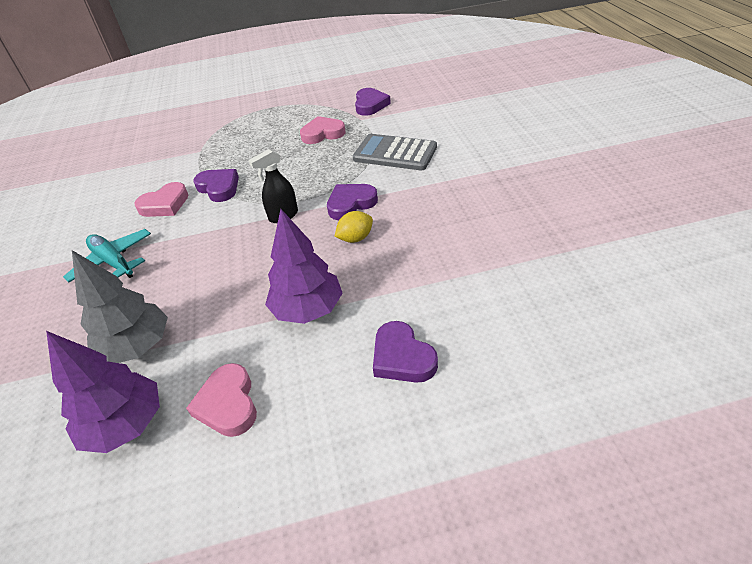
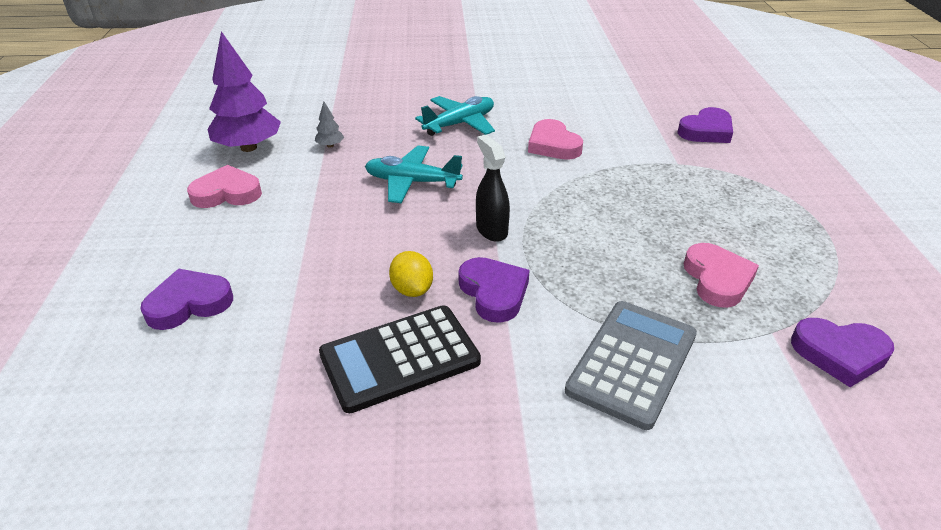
camera: 95 degrees right, 5 degrees down
grey tree [72,250,168,363] -> grey tree [315,101,344,148], size x0.42
purple heart [193,169,239,202] -> purple heart moved to [677,107,733,143]
purple tree [265,209,343,324] -> none
none -> black calculator [319,305,481,413]
none -> turquoise plane [365,146,463,203]

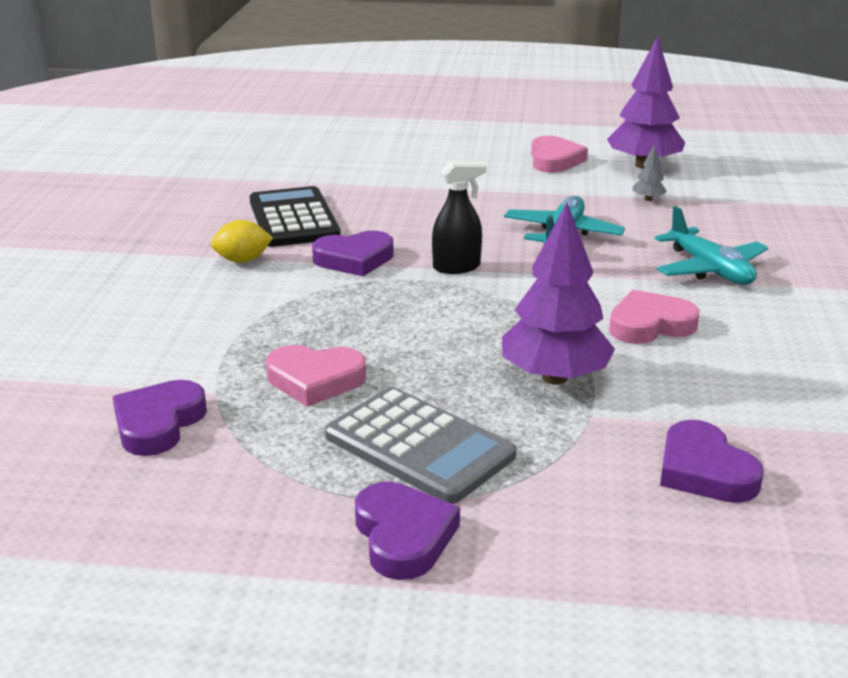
camera: 100 degrees right, 10 degrees down
purple heart [140,269,233,330] -> purple heart moved to [355,482,460,580]
yellow lemon [389,251,433,297] -> yellow lemon moved to [211,220,273,263]
grey calculator [565,301,697,430] -> grey calculator moved to [325,387,516,504]
none -> purple tree [502,203,615,384]

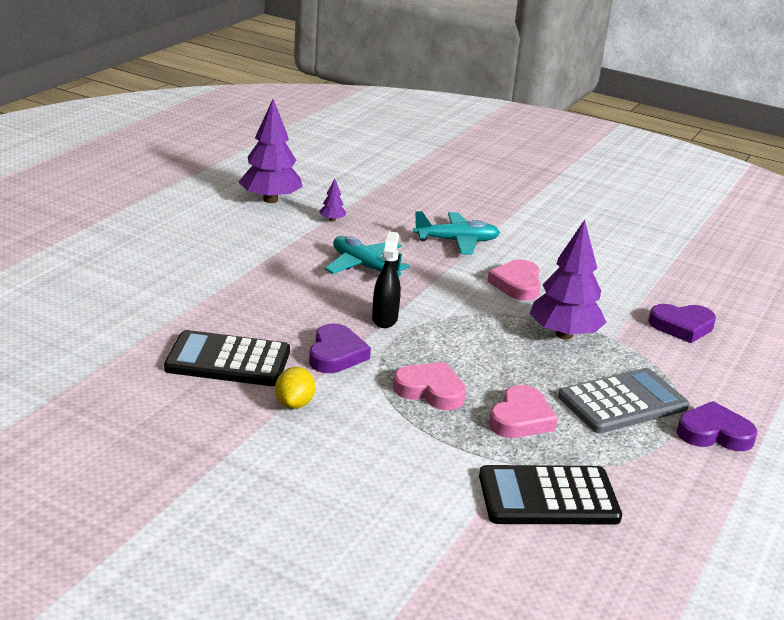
camera: 70 degrees left, 0 degrees up
purple heart [112,380,207,456] -> black calculator [479,465,622,524]
pink heart [531,136,588,173] -> pink heart moved to [393,362,466,410]
grey tree [632,145,667,201] -> purple tree [319,179,346,222]

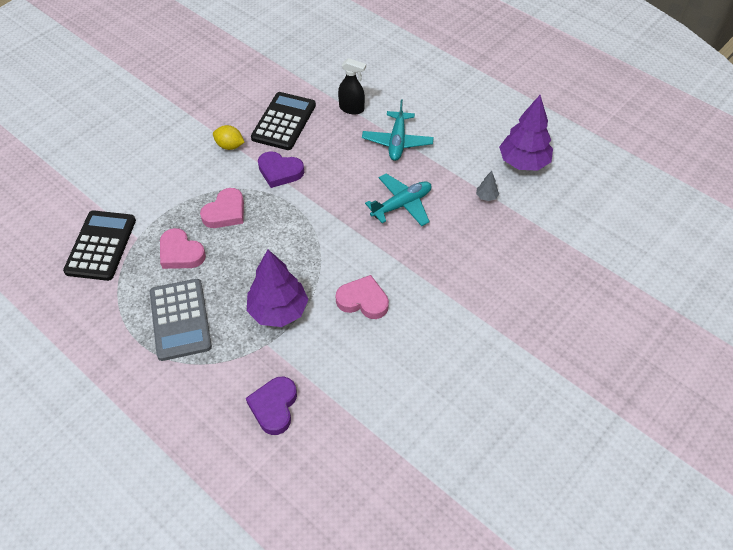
camera: 105 degrees right, 25 degrees up
purple tree [319,179,346,222] -> grey tree [476,171,499,201]
black spray bottle [372,231,401,328] -> black spray bottle moved to [338,58,366,114]
turquoise plane [414,211,500,254] -> turquoise plane moved to [362,99,434,161]
purple heart [677,401,757,451] -> none

